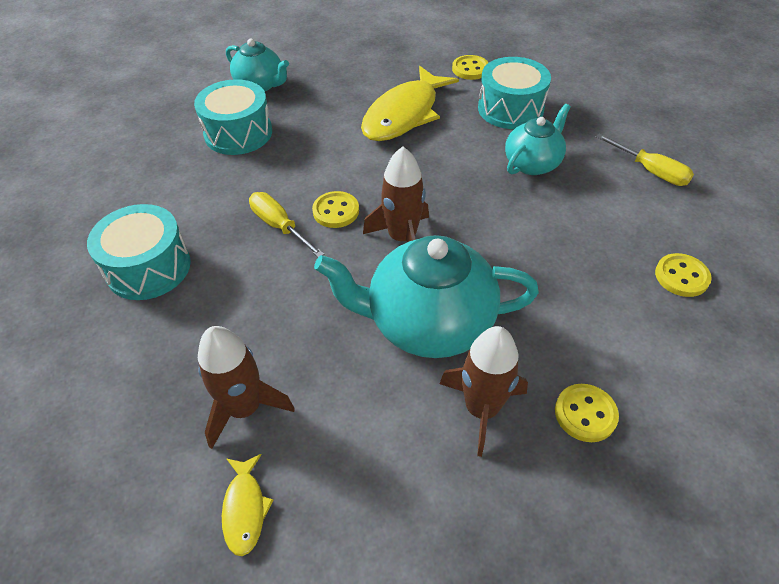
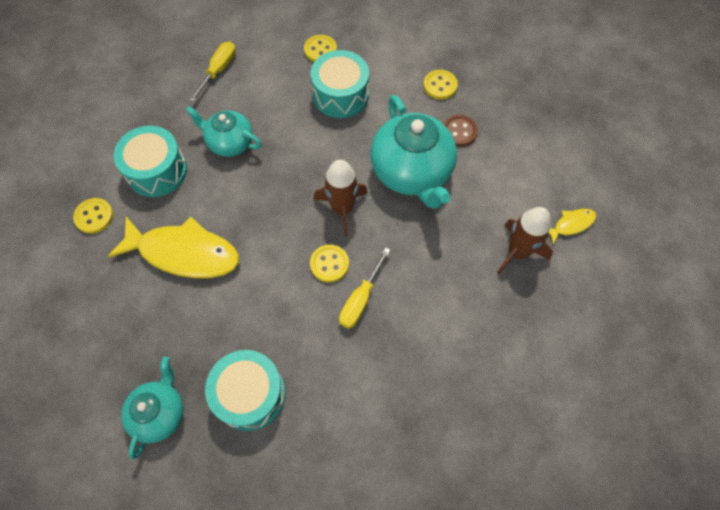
camera: 110 degrees left, 15 degrees up
turquoise drum [87,204,191,300] -> turquoise drum moved to [310,50,369,118]
brown rocket [440,326,528,457] -> brown button [444,115,478,147]

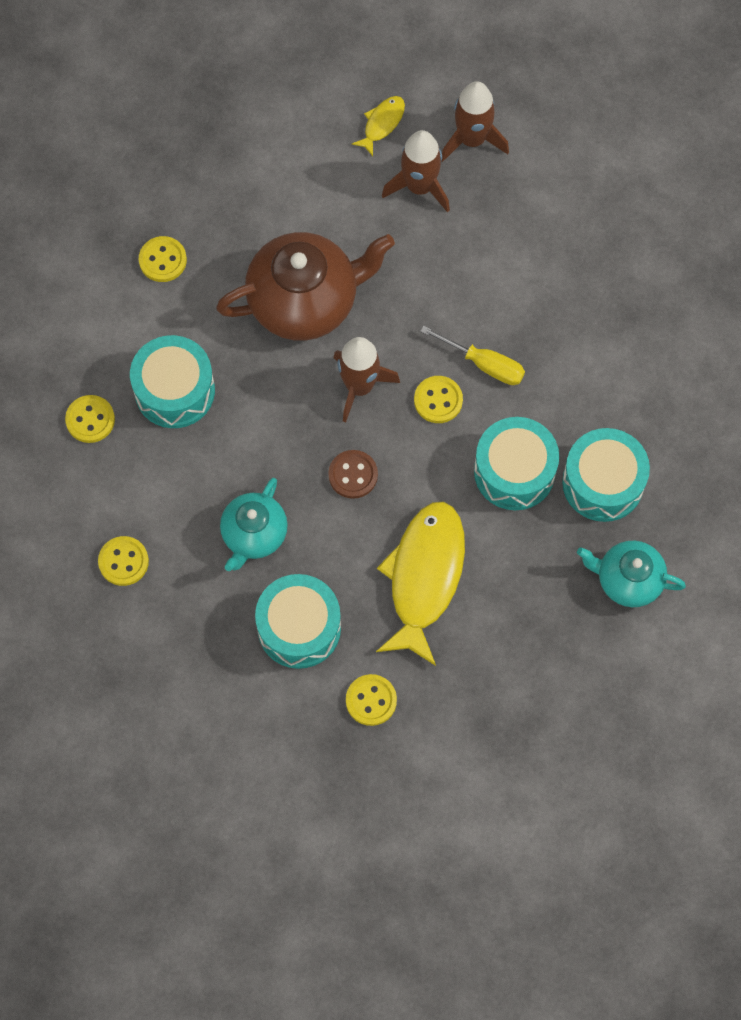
camera: 90 degrees left, 5 degrees up
yellow screwdriver [189,41,236,102] -> yellow button [98,536,149,586]
turquoise teapot [371,95,457,209] -> brown teapot [216,232,395,341]
brown button [444,115,478,147] -> brown button moved to [328,450,378,499]
yellow fish [549,209,597,245] -> yellow fish turned 60 degrees clockwise [352,96,405,156]
none -> brown rocket [441,81,509,162]
none -> turquoise drum [474,417,559,510]

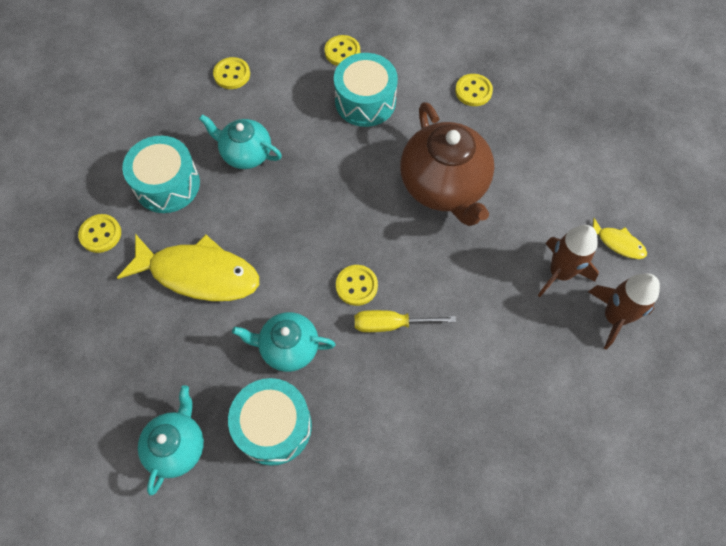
camera: 90 degrees right, 5 degrees down
brown button [328,450,378,499] -> none
brown rocket [334,337,400,422] -> none
yellow screwdriver [420,326,525,385] -> yellow screwdriver turned 60 degrees clockwise [355,310,456,332]
turquoise drum [474,417,559,510] -> turquoise teapot [232,312,335,372]

